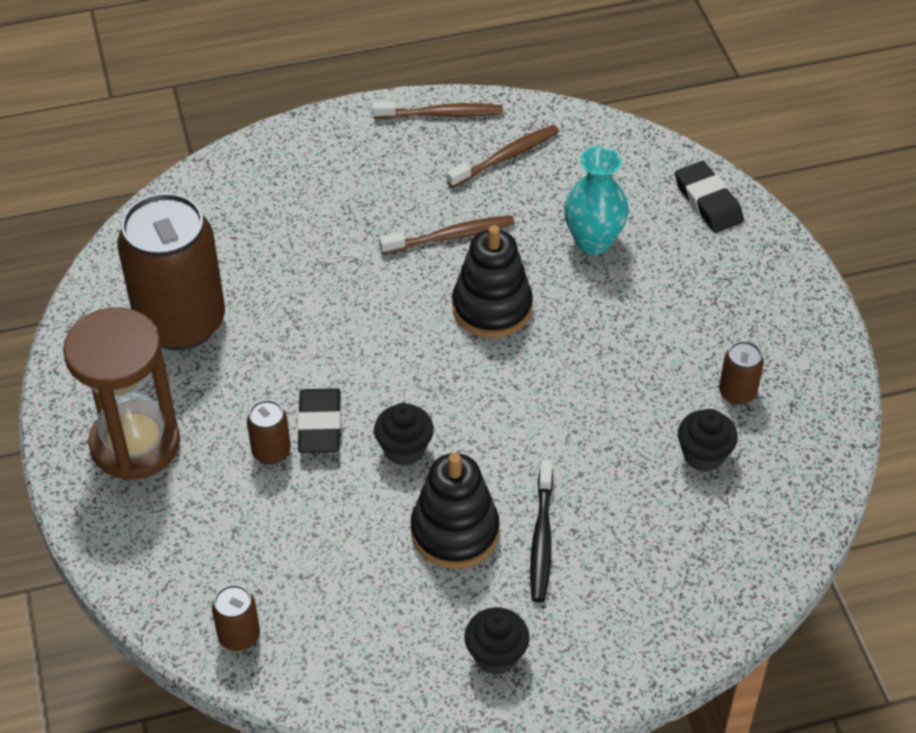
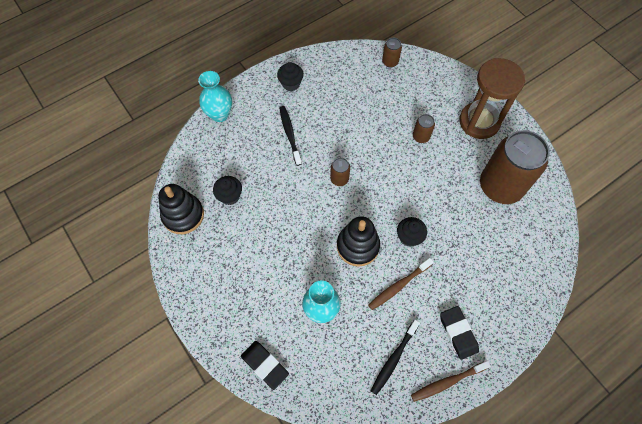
camera: 160 degrees right, 15 degrees up
black eraser [297,388,341,453] -> black eraser moved to [440,306,479,360]
black cupcake [374,403,434,466] -> black cupcake moved to [397,217,427,247]
black stacking toy [411,453,499,569] -> black stacking toy moved to [158,184,204,234]
brown toothbrush [447,125,559,188] -> black toothbrush [371,320,420,395]
brown can [719,341,764,405] -> brown can moved to [330,158,350,186]
none -> turquoise vase [198,71,232,122]

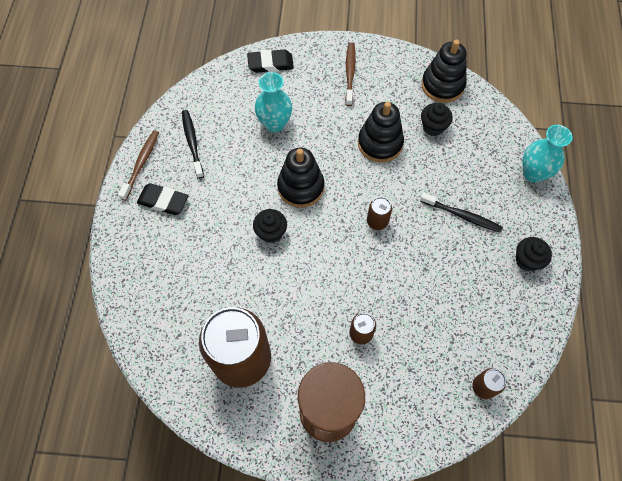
camera: 130 degrees right, 0 degrees up
brown toothbrush [368,258,433,310] -> brown toothbrush moved to [345,42,356,106]
none -> black stacking toy [358,102,404,163]

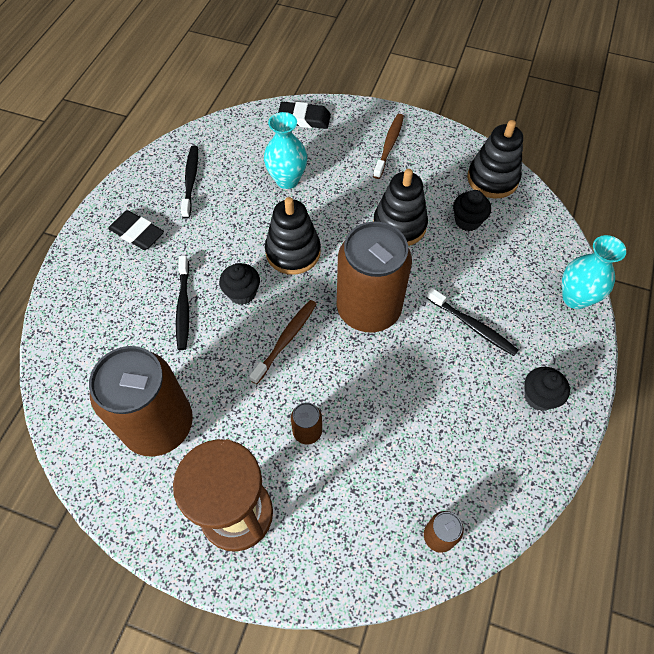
camera: 15 degrees right, 5 degrees down
brown toothbrush [118,130,159,201] -> brown toothbrush moved to [249,300,317,384]
brown can [367,197,392,230] -> brown can [337,222,412,332], size x2.44
none -> black toothbrush [176,256,189,350]

